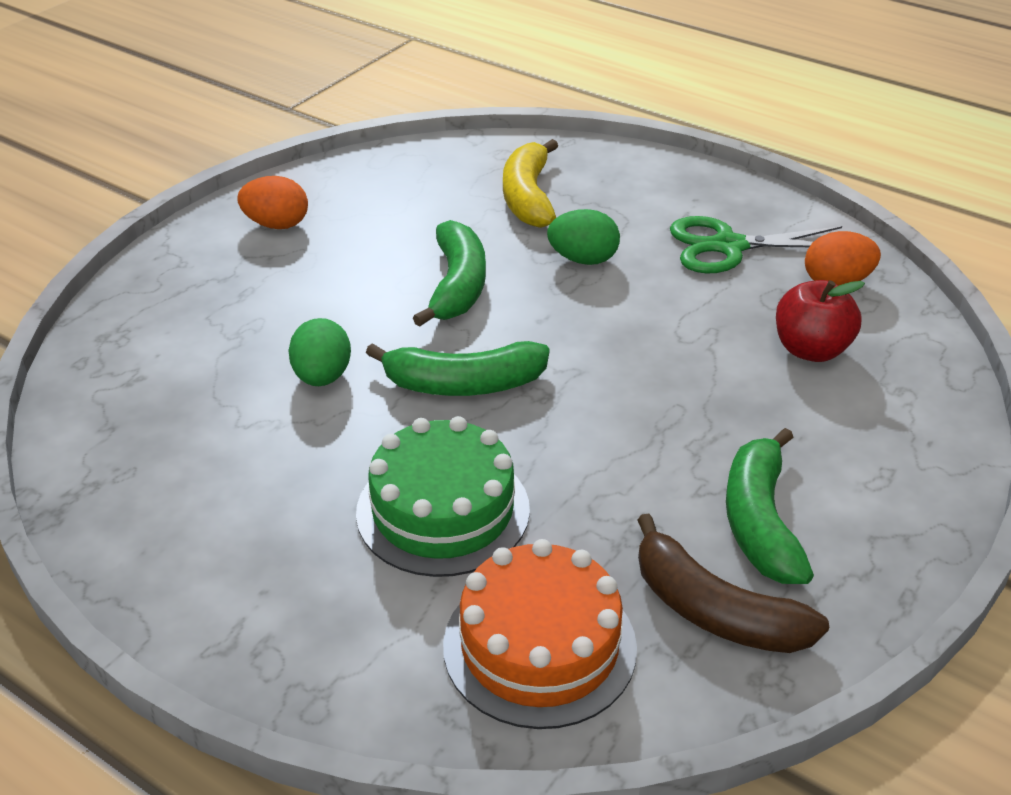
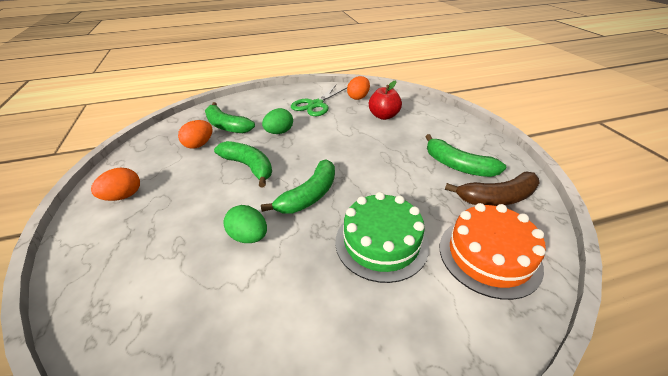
camera: 50 degrees left, 0 degrees up
yellow banana [503,139,558,228] -> green banana [205,102,255,133]
none -> orange egg [178,120,212,149]

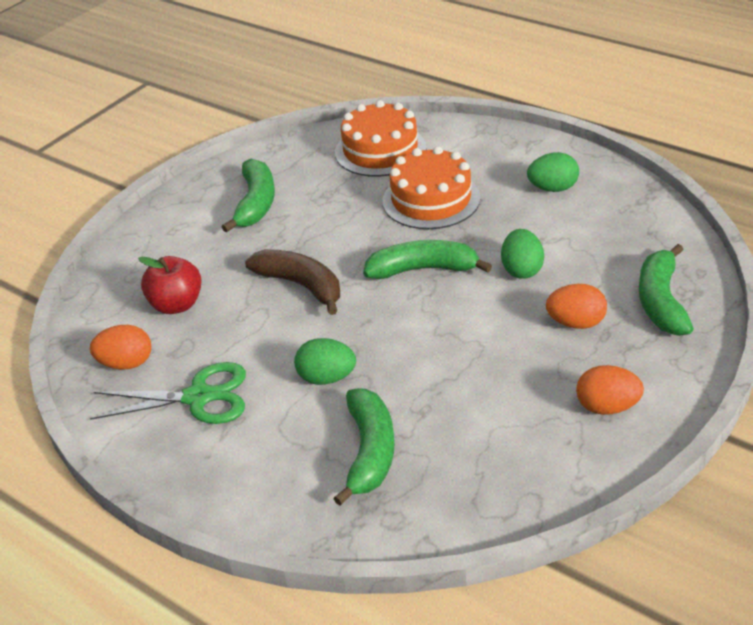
camera: 125 degrees left, 0 degrees up
orange egg [178,120,212,149] -> orange egg moved to [546,284,607,329]
green banana [214,141,272,188] -> green banana moved to [639,244,694,336]
green cake [335,192,429,283] -> orange cake [382,146,481,229]
brown banana [445,171,539,206] -> brown banana moved to [245,249,340,315]
none -> green egg [527,152,579,192]

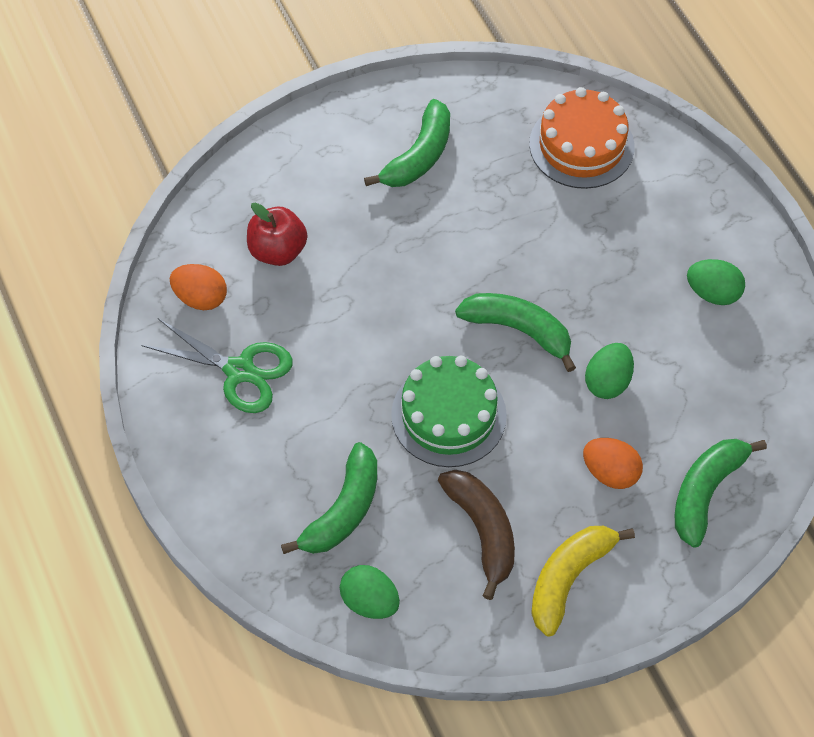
camera: 25 degrees right, 20 degrees up
brown banana [245,249,340,315] -> brown banana moved to [438,470,515,600]
green egg [294,338,356,385] -> green egg moved to [340,565,400,619]
orange cake [382,146,481,229] -> none
orange egg [576,365,644,415] -> yellow banana [531,526,635,637]
none -> green cake [391,356,507,467]

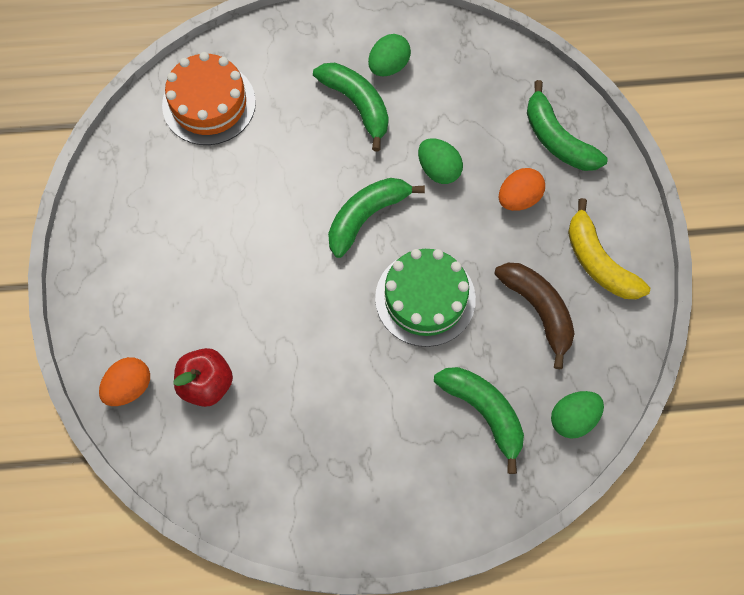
camera: 70 degrees left, 10 degrees up
green scissors [141,318,293,413] -> none
orange egg [170,264,227,310] -> orange egg moved to [99,357,150,406]
green banana [364,99,450,187] -> green banana moved to [313,63,388,151]
brown banana [438,470,515,600] -> brown banana turned 60 degrees clockwise [494,263,575,369]

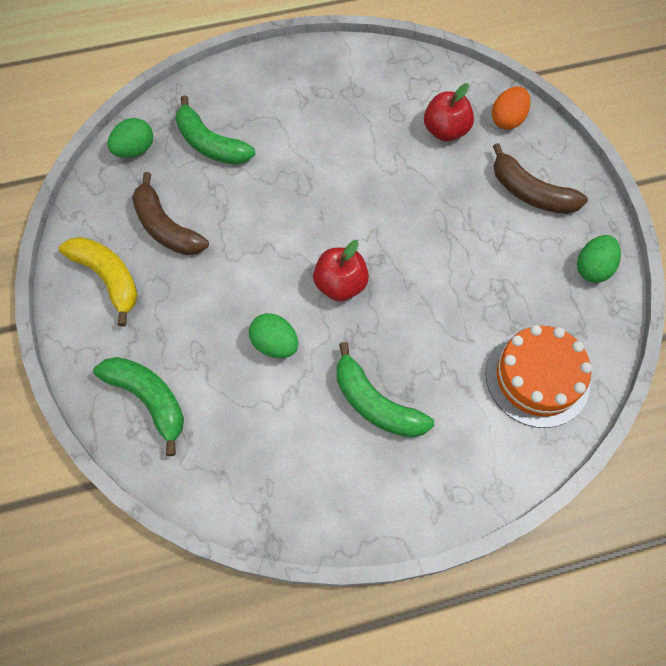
camera: 170 degrees right, 5 degrees down
green banana [328,178,425,258] -> red apple [313,240,369,301]
green egg [368,34,411,76] -> green egg moved to [577,235,621,283]
green cake [375,249,476,347] -> none
orange egg [499,168,545,211] -> none
none -> brown banana [493,143,588,214]

